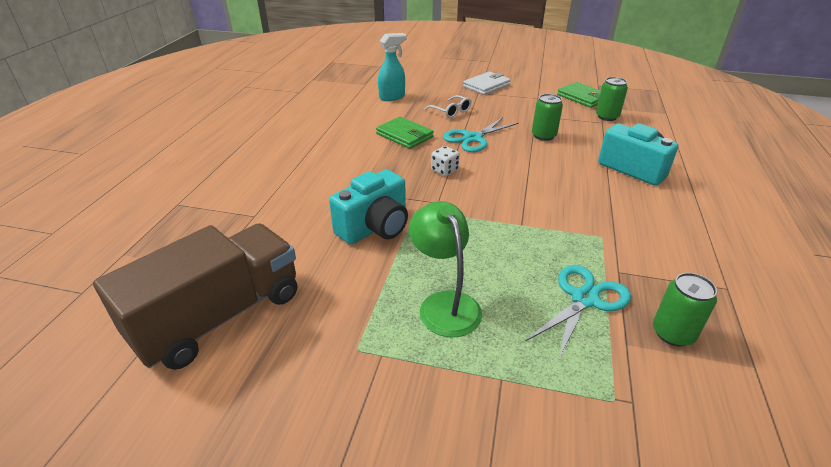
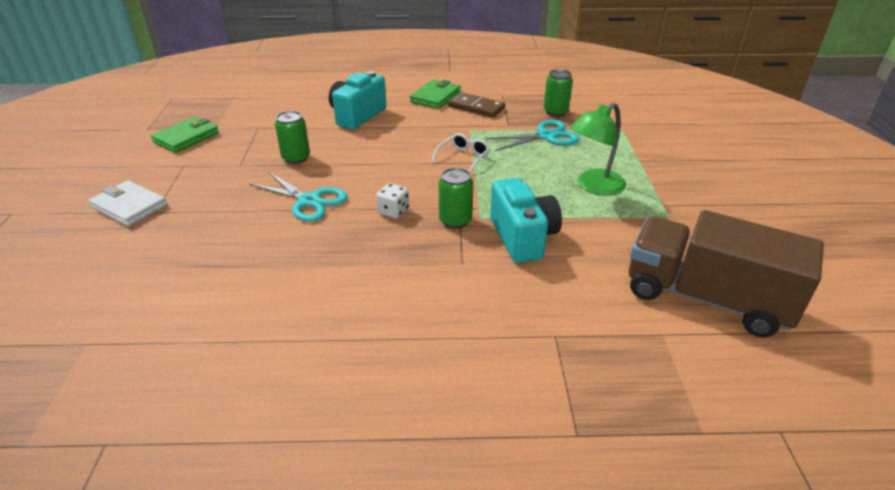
camera: 105 degrees left, 0 degrees up
turquoise camera [329,169,408,244] -> turquoise camera turned 45 degrees clockwise [490,178,562,263]
green wallet [376,117,434,149] -> green wallet moved to [410,80,461,109]
turquoise spray bottle [378,33,406,101] -> none
white glasses [424,95,471,118] -> white glasses moved to [431,133,490,172]
turquoise scissors [525,265,631,361] -> turquoise scissors turned 135 degrees clockwise [486,120,580,151]
green can [596,77,628,121] -> green can moved to [439,168,473,229]
none -> brown domino [448,92,505,118]

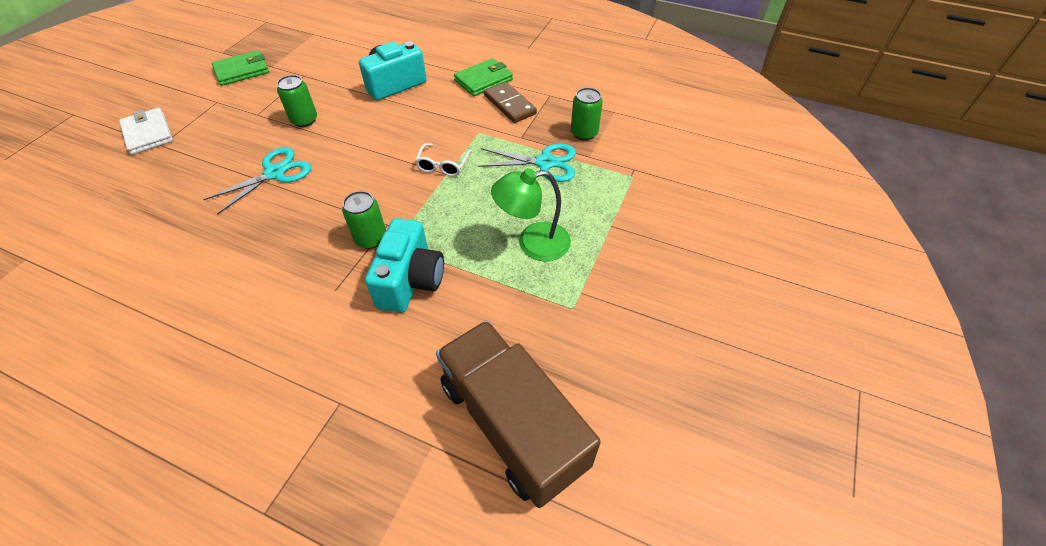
camera: 25 degrees right, 15 degrees up
turquoise scissors [249,171,348,222] -> turquoise scissors turned 105 degrees counterclockwise [203,147,311,215]
white dice [376,183,409,219] -> none
white glasses [431,133,490,172] -> white glasses turned 135 degrees clockwise [415,143,472,176]

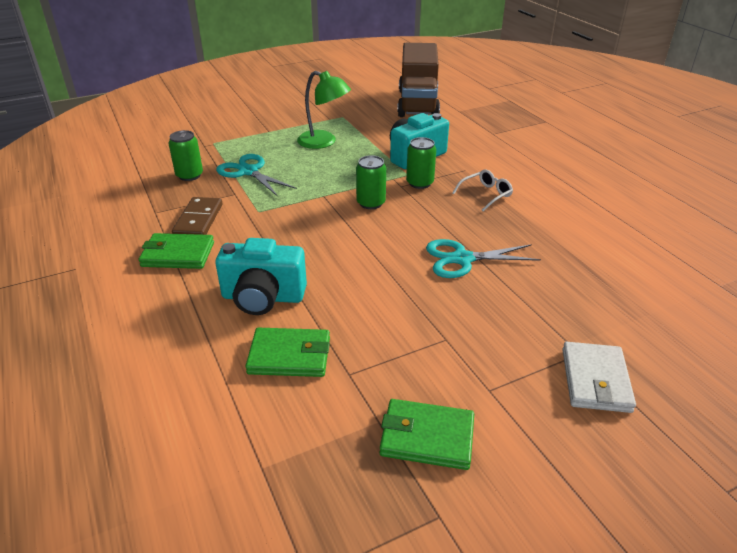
camera: 140 degrees left, 15 degrees down
green can [277,75,317,127] -> green can moved to [356,155,386,209]
white glasses [415,143,472,176] -> white glasses moved to [452,169,513,212]
none -> green wallet [245,328,330,377]

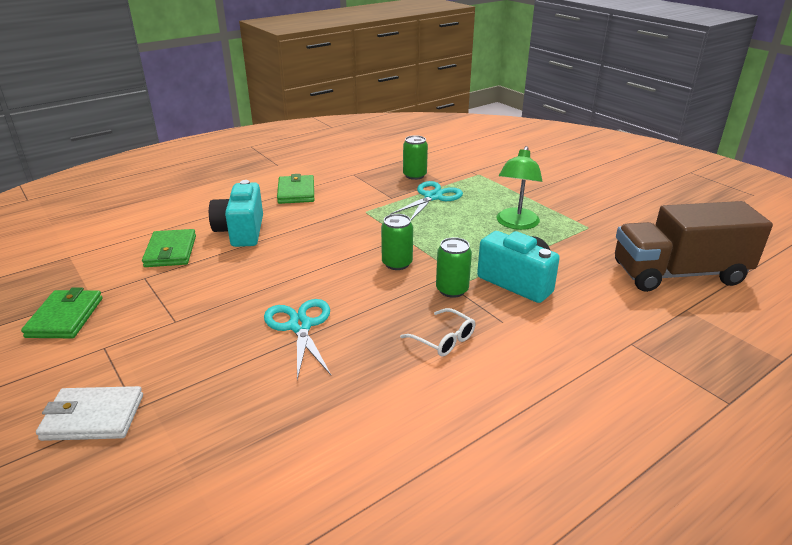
camera: 80 degrees right, 5 degrees down
brown domino [172,197,223,235] -> none

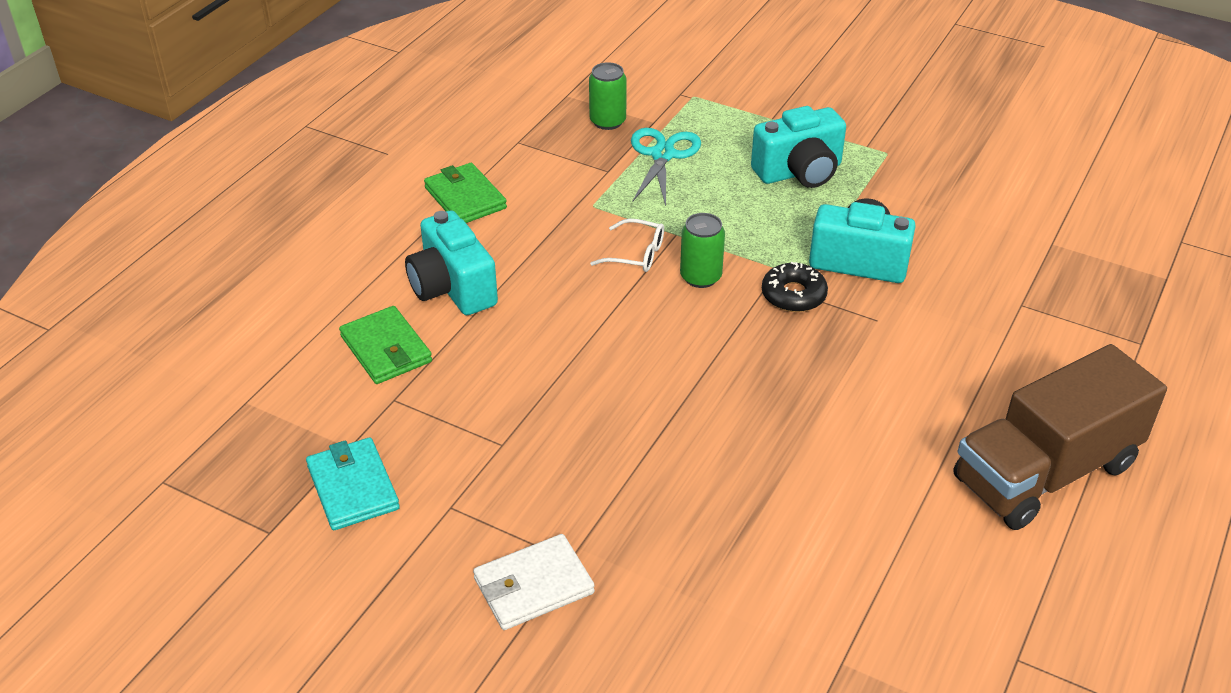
camera: 25 degrees left, 10 degrees up
green wallet [21,287,103,338] -> turquoise wallet [306,437,400,530]
turquoise scissors [264,299,331,380] -> none
white glasses [400,308,475,357] -> white glasses moved to [590,219,664,272]
green can [436,237,472,298] -> black donut [762,262,828,312]
green lamp [496,146,542,230] -> turquoise camera [751,106,846,188]
brown truck [615,201,773,292] -> brown truck moved to [954,344,1167,530]

